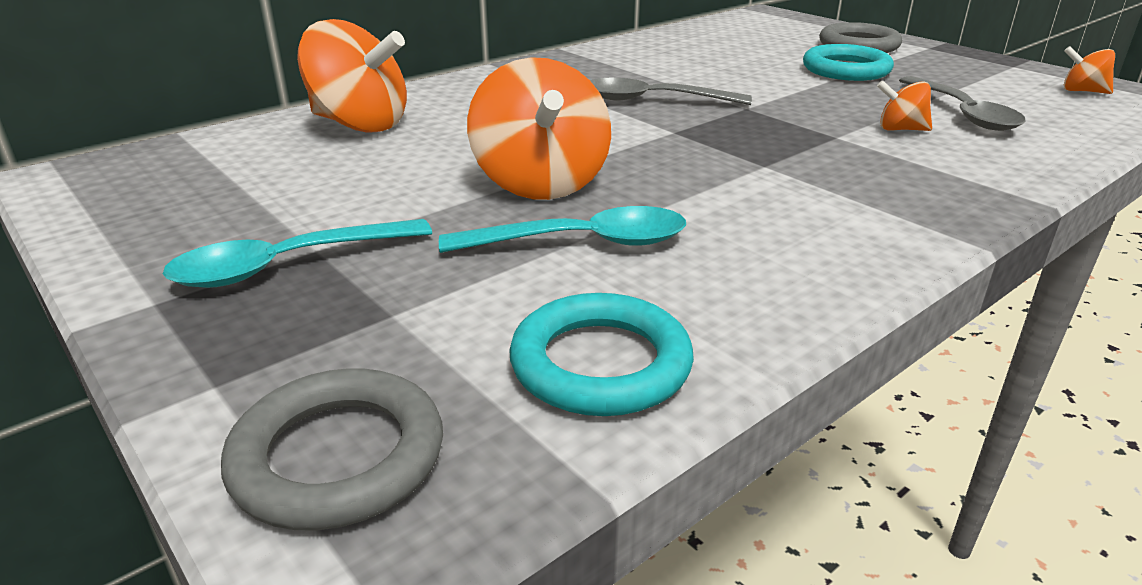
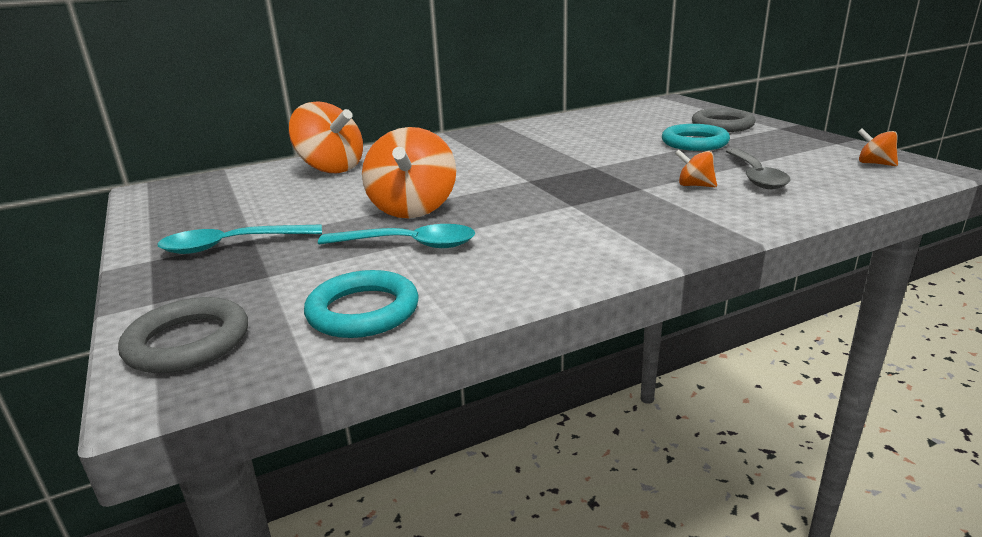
camera: 15 degrees right, 5 degrees down
grey spoon [590,78,752,105] -> none

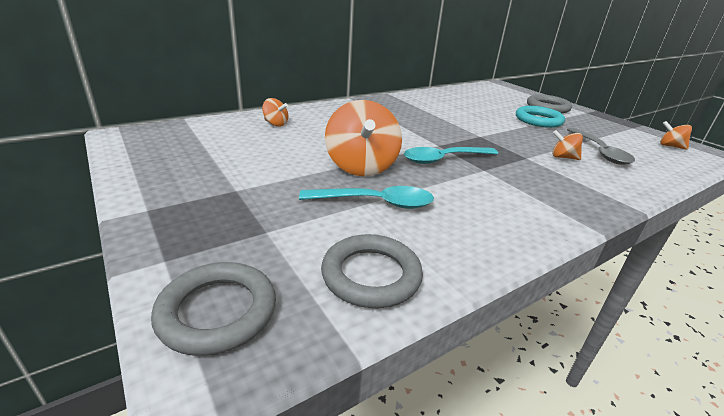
camera: 10 degrees left, 5 degrees up
turquoise spoon [157,224,322,254] -> turquoise spoon moved to [404,147,498,164]
orange spinning top [289,101,363,173] -> orange spinning top [262,98,289,127], size x0.48
turquoise ring [304,270,419,338] -> grey ring [321,234,423,308]

